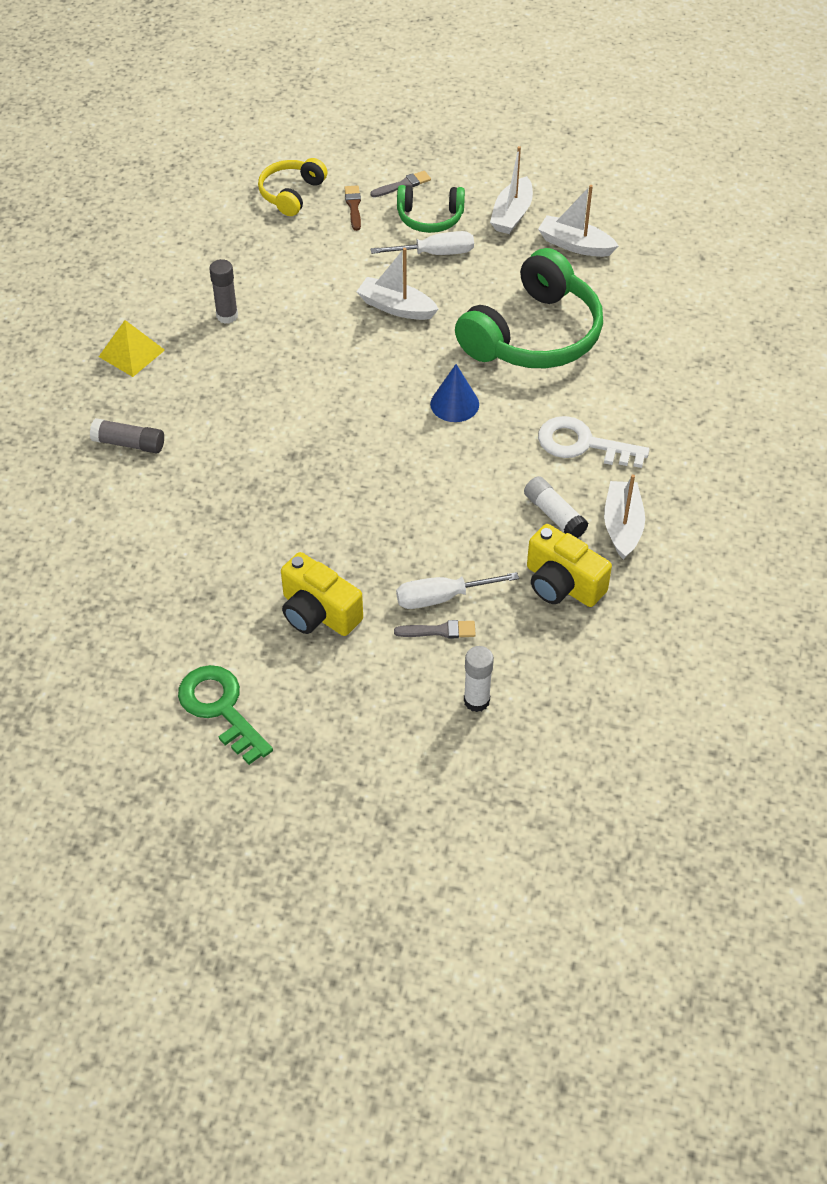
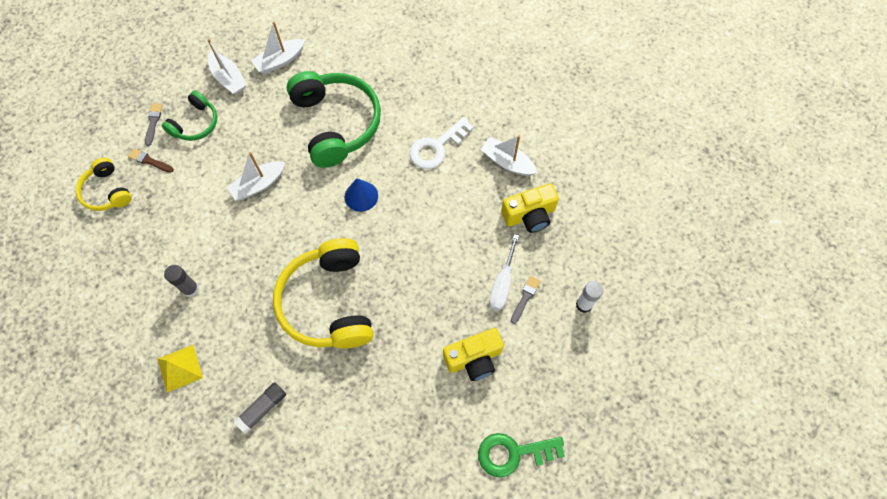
camera: 60 degrees left, 15 degrees up
white screwdriver [371,231,474,255] -> none
white glue stick [524,476,588,538] -> none
none -> yellow headphones [273,238,373,349]

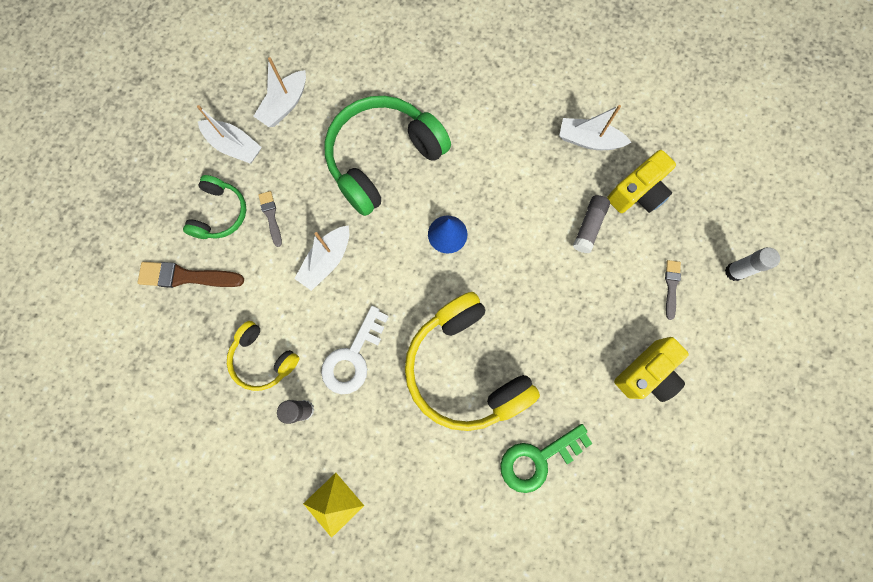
camera: 20 degrees left, 10 degrees up
yellow headphones [76,158,132,211] -> yellow headphones moved to [227,321,299,391]
brown brush [128,148,174,173] -> brown brush [138,262,244,288], size x1.72
grey brush [145,103,162,146] -> grey brush moved to [258,191,282,247]
grey glue stick [233,382,286,434] -> grey glue stick moved to [573,195,610,253]
green headphones [287,71,381,168] -> green headphones turned 90 degrees counterclockwise [325,96,451,216]
white key [409,117,474,169] -> white key moved to [321,306,389,394]
green key [478,433,565,478] -> green key moved to [500,424,592,493]
white screwdriver [489,234,519,310] -> none

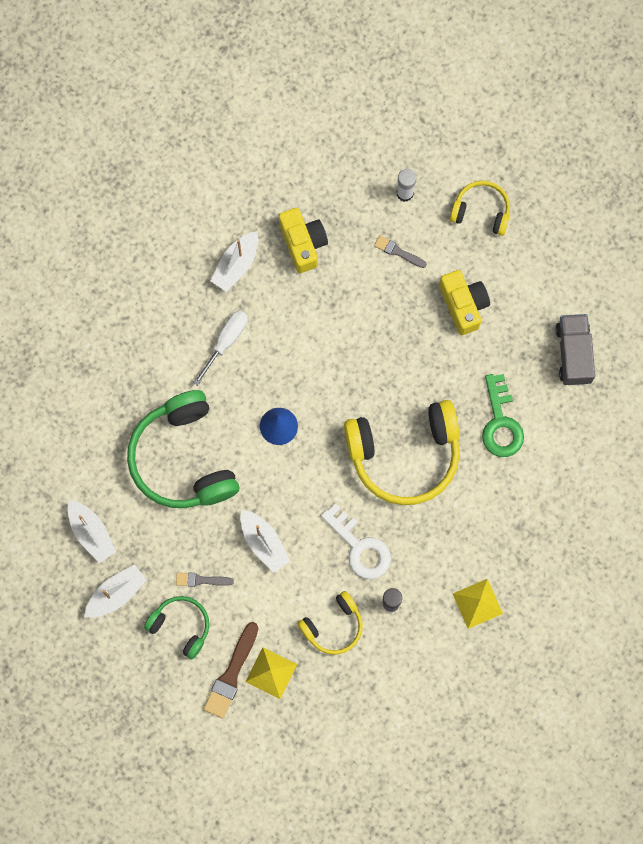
camera: 70 degrees left, 0 degrees up
grey glue stick [573,195,610,253] -> none
none -> white screwdriver [193,310,248,386]
none -> yellow pyramid [246,647,297,699]
none -> yellow headphones [450,181,510,236]
none -> grey truck [556,314,595,385]

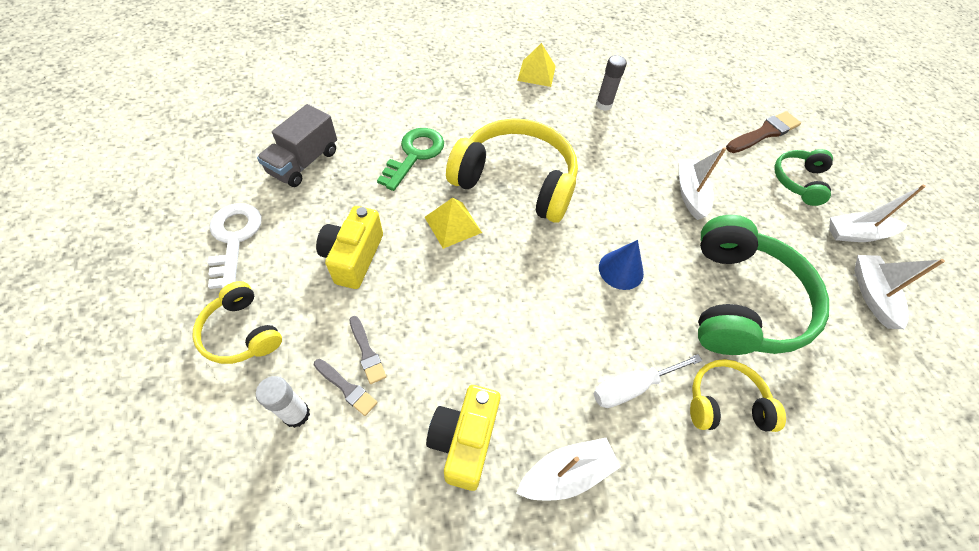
camera: 150 degrees left, 20 degrees down
green headphones [144,596,209,660] -> green headphones turned 45 degrees clockwise [774,149,833,206]
grey brush [176,572,234,587] -> grey brush moved to [314,359,378,416]
yellow pyramid [246,647,297,699] -> yellow pyramid moved to [425,198,482,249]
yellow headphones [297,591,363,655] -> yellow headphones moved to [690,359,786,432]
white key [321,504,391,579] -> white key moved to [208,203,262,289]

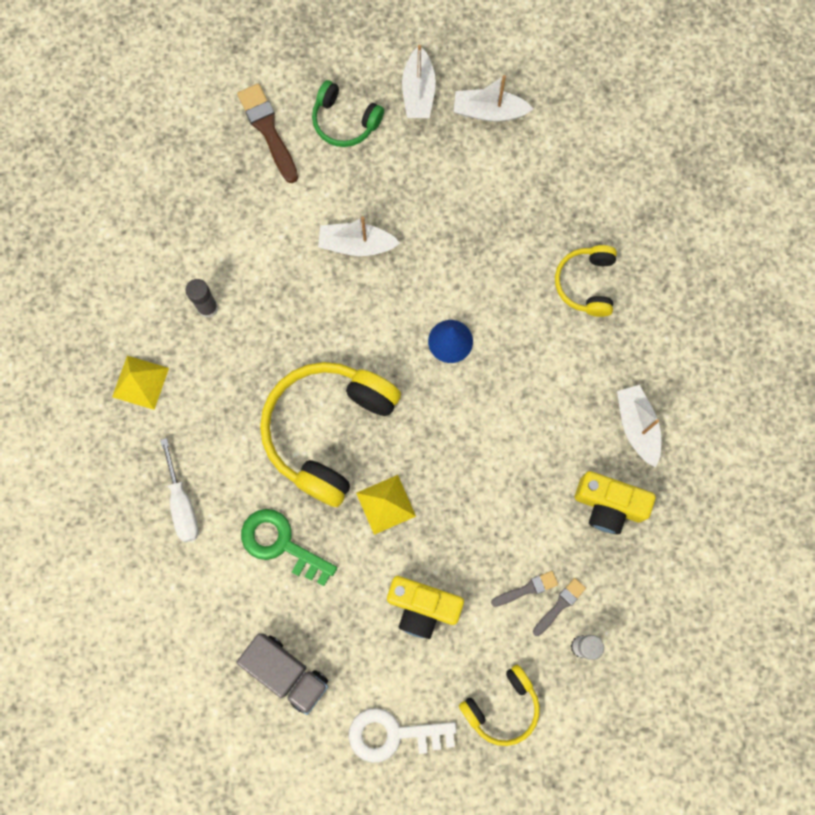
camera: 80 degrees left, 20 degrees up
white screwdriver [594,354,702,408] -> white screwdriver moved to [160,438,199,542]
green headphones [698,215,829,355] -> none

